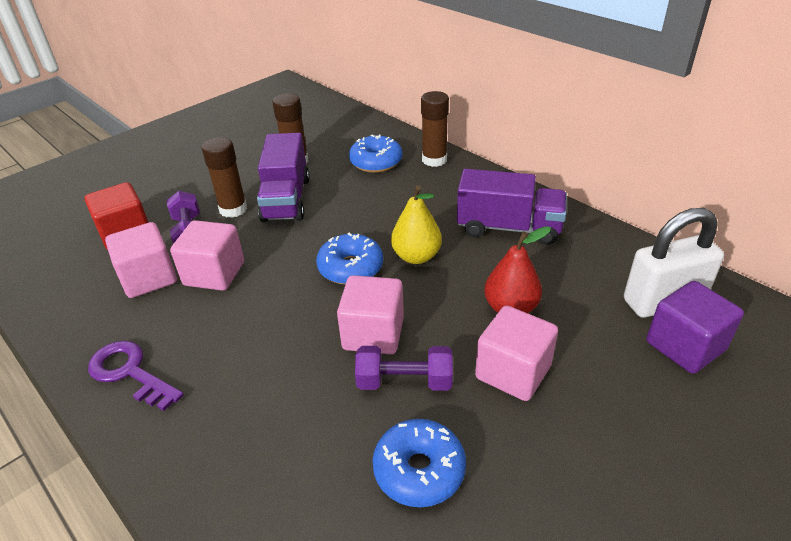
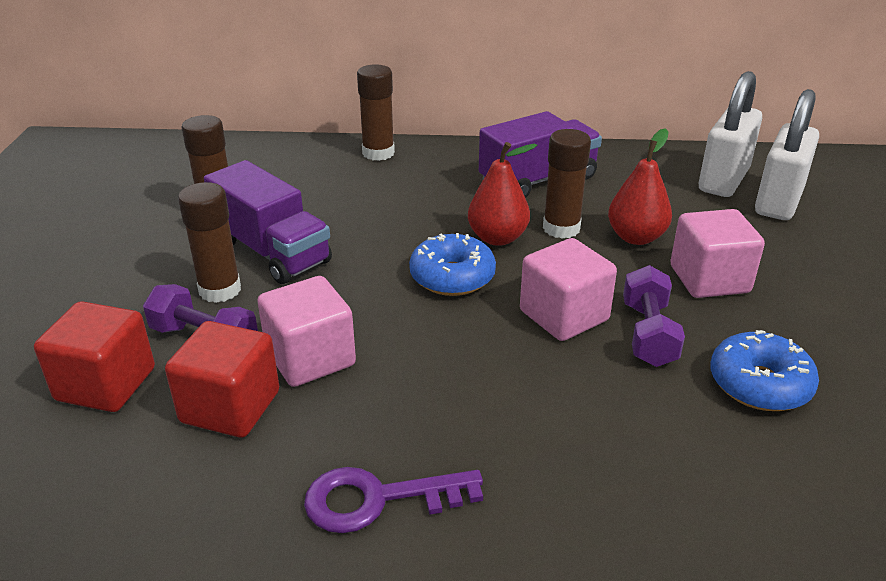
camera: 45 degrees left, 5 degrees down
pink cube [105,222,177,298] -> red cube [165,321,279,438]
blue donut [349,134,402,173] -> none
purple dumbbell [355,346,453,391] -> purple dumbbell turned 45 degrees counterclockwise [623,265,685,367]
yellow pear [391,185,442,264] -> red pear [468,142,537,246]
purple cube [647,281,744,374] -> white padlock [755,89,819,220]
none -> brown glue stick [543,129,591,239]

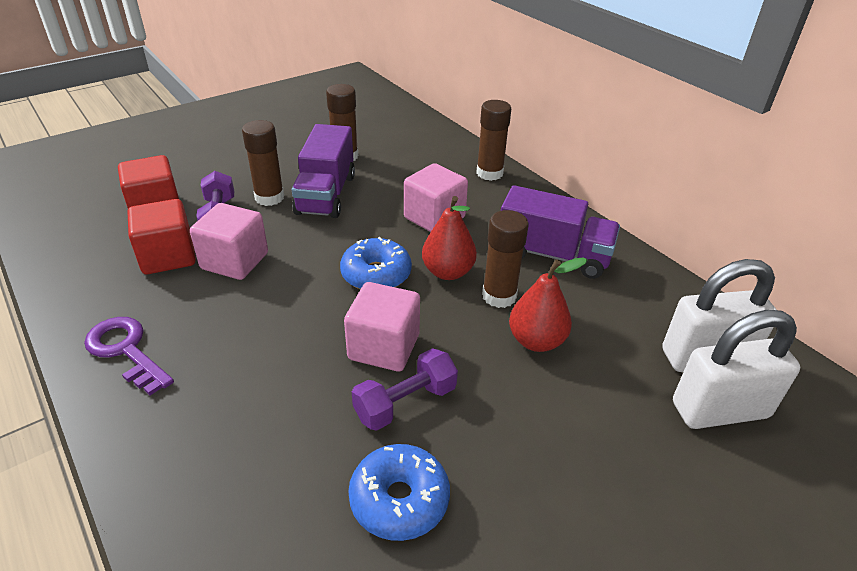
camera: 50 degrees right, 5 degrees up
pink cube [670,209,765,298] -> pink cube moved to [404,163,468,232]

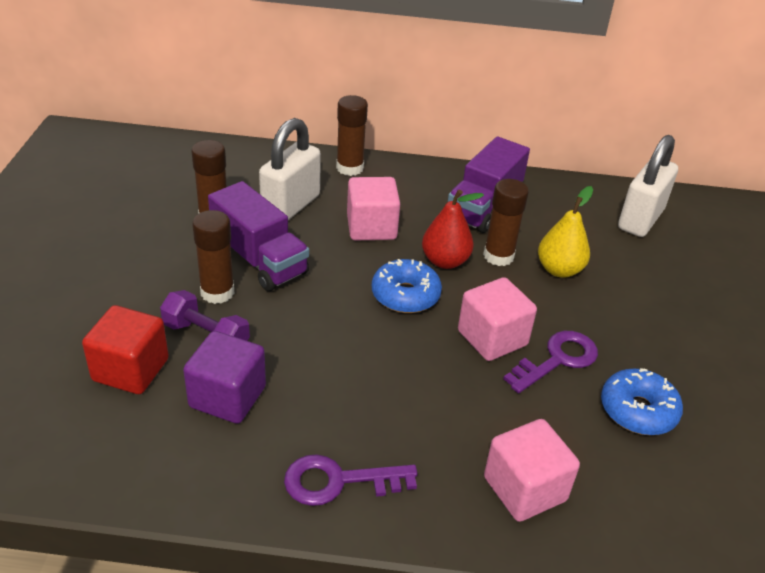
camera: 50 degrees left, 0 degrees up
red cube [128,199,196,274] -> purple cube [183,331,266,424]
pink cube [190,203,268,280] -> pink cube moved to [484,419,580,522]
purple dumbbell [352,348,458,431] -> purple key [503,331,598,393]
purple truck [501,185,620,279] -> purple truck turned 150 degrees clockwise [448,136,530,233]
red pear [509,257,587,352] -> yellow pear [538,186,593,278]
white padlock [673,310,800,429] -> white padlock moved to [259,118,321,220]

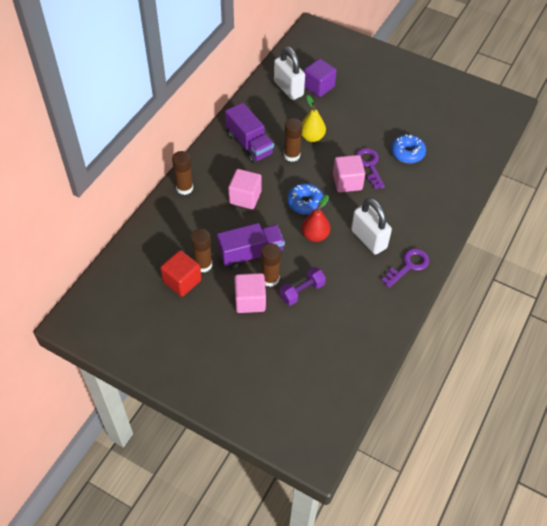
camera: 65 degrees left, 15 degrees up
red cube [82,305,169,394] -> red cube moved to [160,250,201,297]
purple cube [183,331,266,424] -> purple cube moved to [304,59,337,97]
white padlock [259,118,321,220] -> white padlock moved to [351,198,392,255]
purple key [284,454,418,506] -> purple key turned 150 degrees counterclockwise [381,248,429,288]
red pear [422,190,484,269] -> red pear moved to [301,195,330,242]
pink cube [484,419,580,522] -> pink cube moved to [234,273,266,313]

